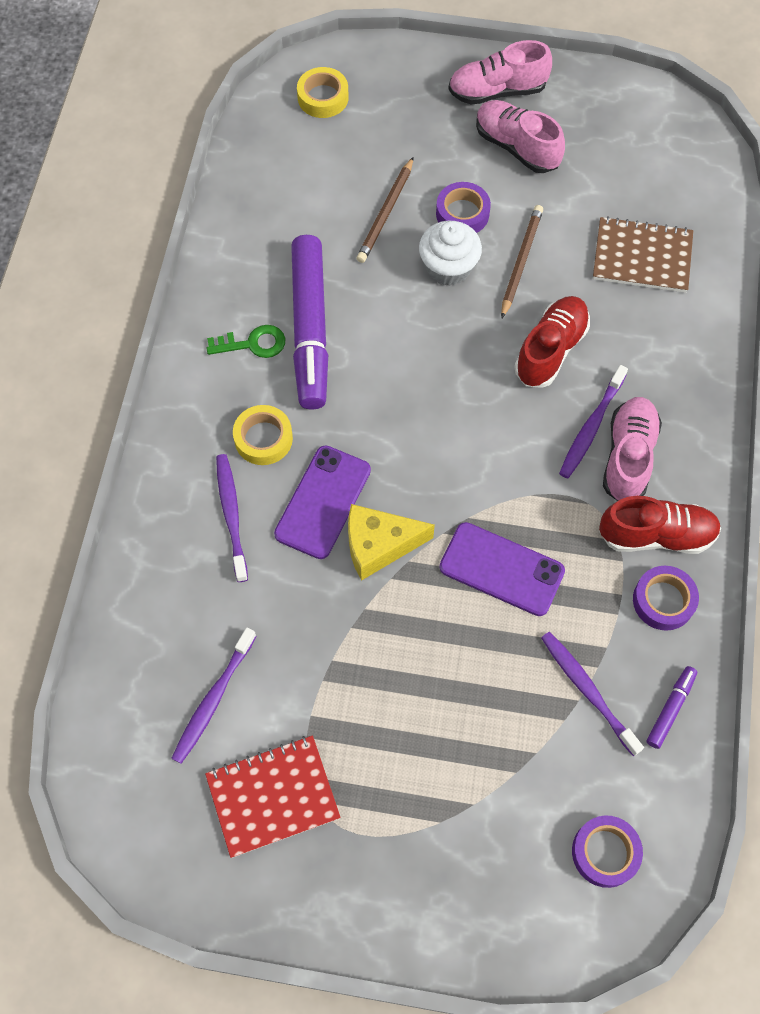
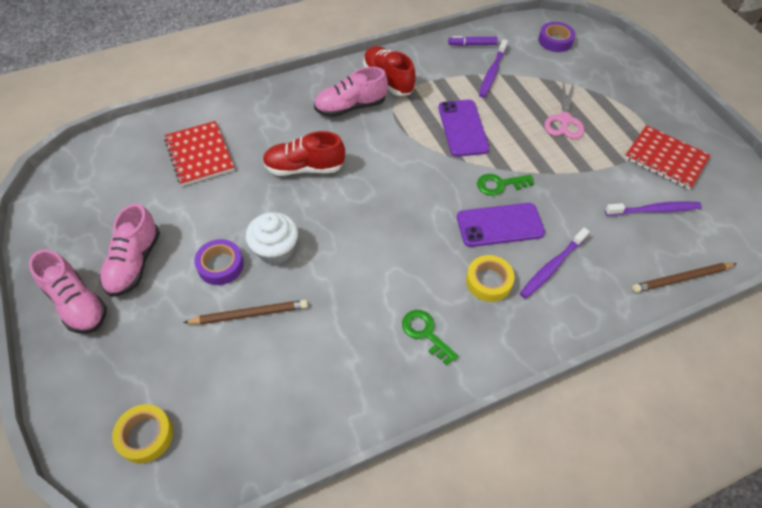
camera: 125 degrees left, 10 degrees down
purple marker [291,235,328,410] -> none
yellow cheese [348,504,435,580] -> green key [477,174,534,196]
brown pencil [501,205,543,318] -> brown pencil moved to [632,263,737,293]
purple toothbrush [559,365,628,478] -> none
brown notebook [593,216,693,293] -> red notebook [164,121,234,186]
purple tape [633,566,699,631] -> none
none -> pink scissors [545,81,584,139]

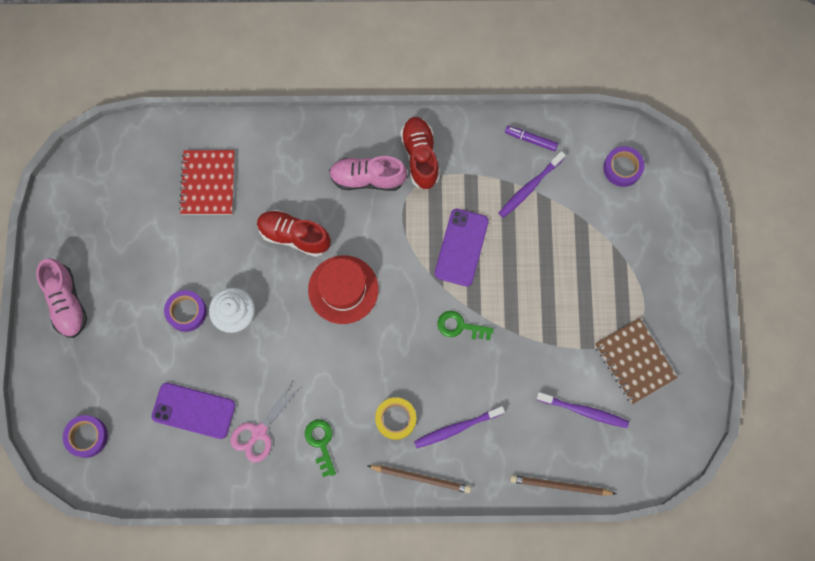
camera: 25 degrees right, 20 degrees up
pink shoe [99,203,160,297] -> none
yellow tape [112,404,173,463] -> purple tape [63,415,108,458]
brown pencil [183,300,308,324] -> brown pencil moved to [367,465,471,493]
purple phone [457,203,545,247] -> purple phone moved to [152,383,236,439]
pink scissors [545,81,584,139] -> pink scissors moved to [230,382,301,463]
red notebook [625,125,711,190] -> brown notebook [595,318,678,404]
none -> red hat [308,255,379,324]

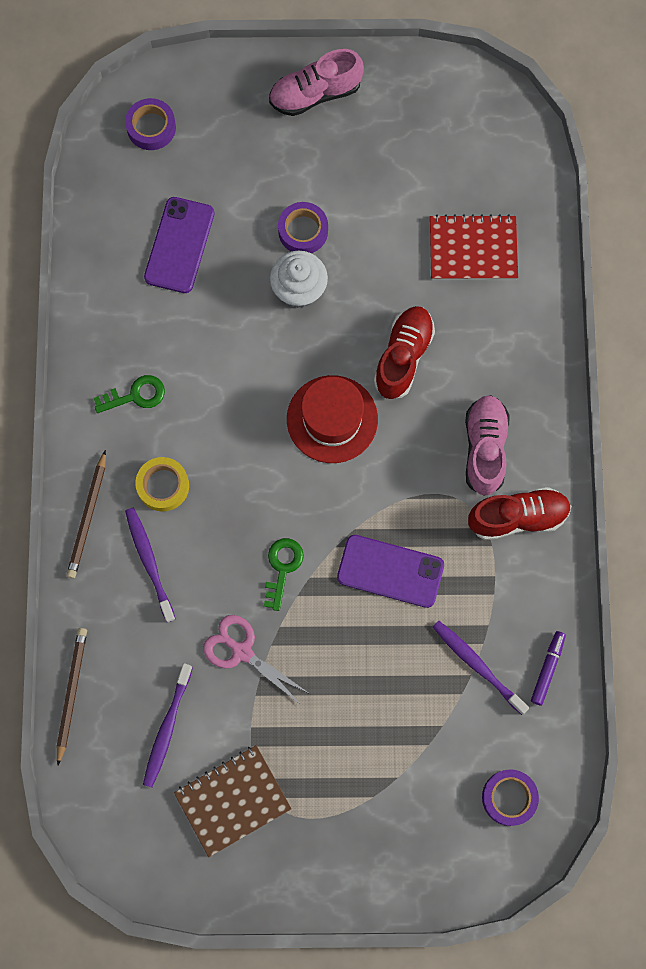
camera: 90 degrees right, 0 degrees up
pink scissors [230,382,301,463] -> pink scissors moved to [203,615,310,705]

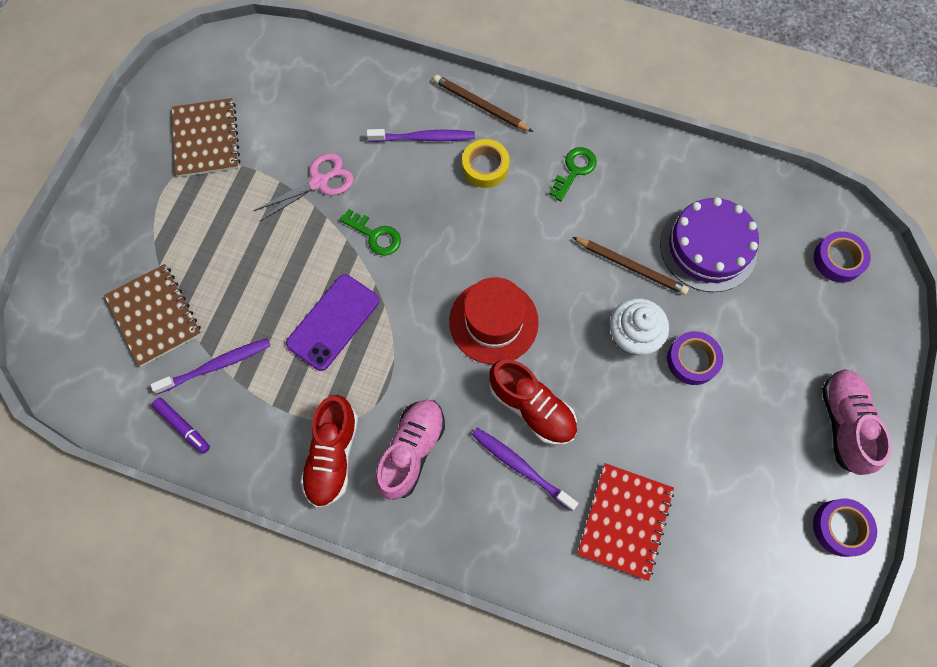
camera: 110 degrees right, 5 degrees down
brown pencil [57,628,87,765] -> brown pencil moved to [572,237,689,295]
green key [94,375,165,413] -> green key turned 150 degrees counterclockwise [549,147,597,201]
purple toothbrush [143,663,193,788] -> purple toothbrush moved to [472,427,578,511]
purple phone [144,197,214,293] -> purple cake [660,197,759,292]
pink shoe [465,395,510,496] -> pink shoe turned 90 degrees counterclockwise [376,400,445,500]
purple tape [482,769,539,826] -> purple tape moved to [813,498,877,557]
none -> brown notebook [104,264,202,367]

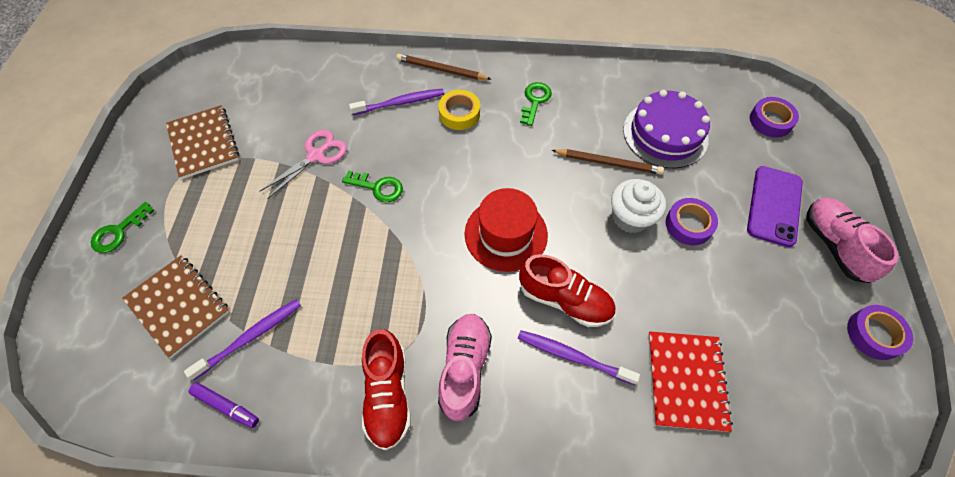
camera: 15 degrees left, 10 degrees down
purple phone [286,274,379,371] -> purple phone moved to [747,166,803,247]
none -> green key [91,202,154,253]

